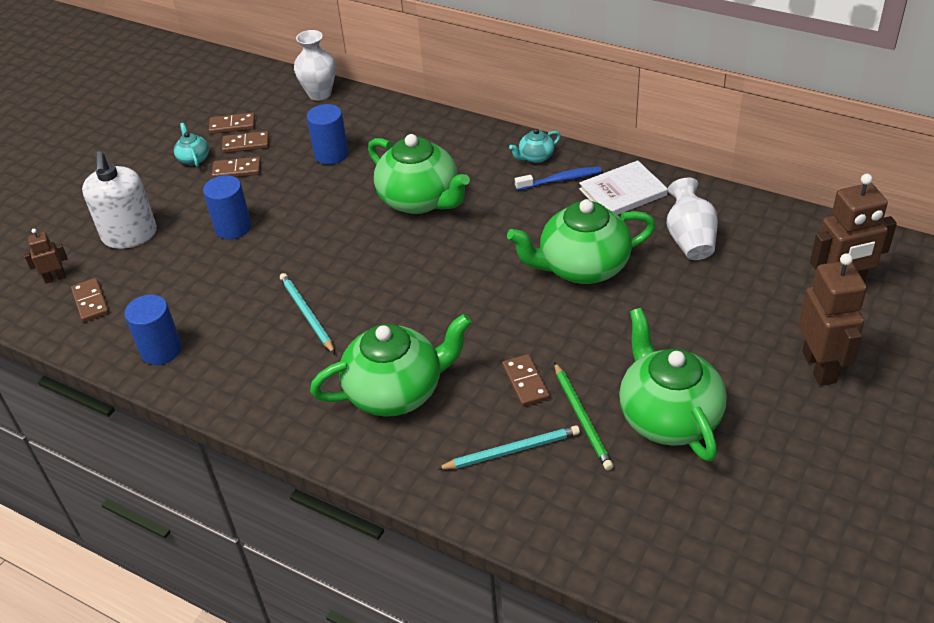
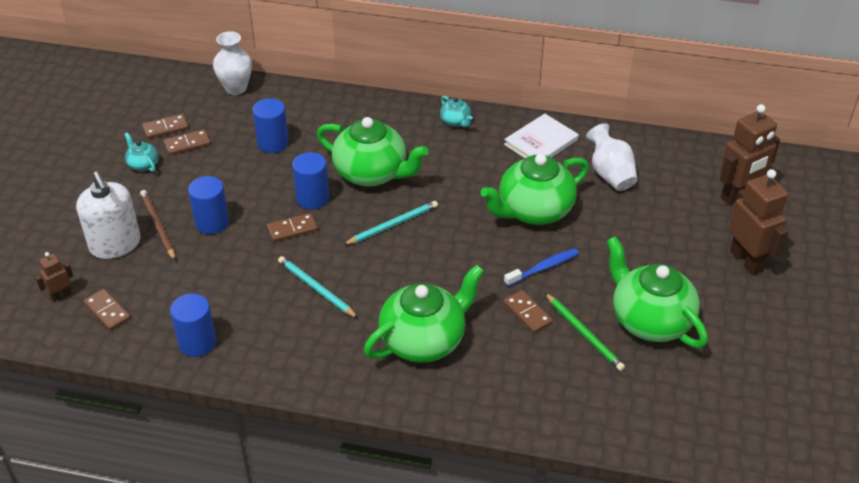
camera: 20 degrees left, 0 degrees up
brown domino [212,157,261,178] -> brown domino moved to [267,213,318,242]
turquoise pencil [437,426,580,469] -> turquoise pencil moved to [343,201,438,245]
turquoise teapot [509,129,561,163] -> turquoise teapot turned 75 degrees counterclockwise [440,96,473,127]
blue toothbrush [515,166,602,191] -> blue toothbrush moved to [504,248,579,286]
none -> brown pencil [140,190,175,261]
none -> blue cylinder [292,152,329,209]

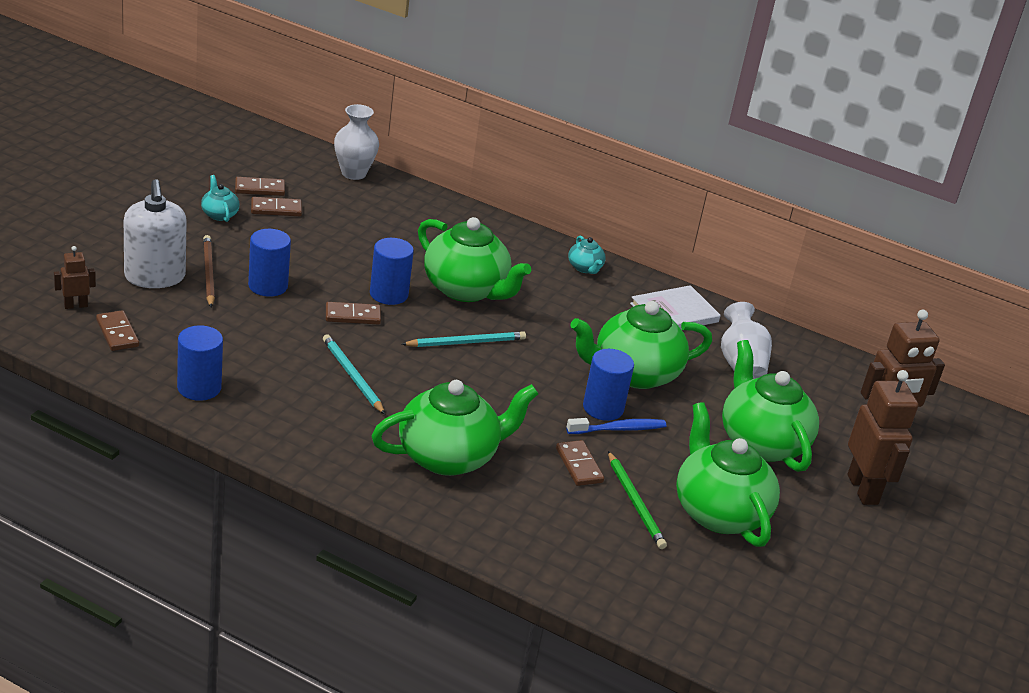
camera: 10 degrees right, 10 degrees down
blue cylinder [253,98,289,153] -> blue cylinder moved to [583,349,634,421]
none -> green teapot [722,340,819,472]

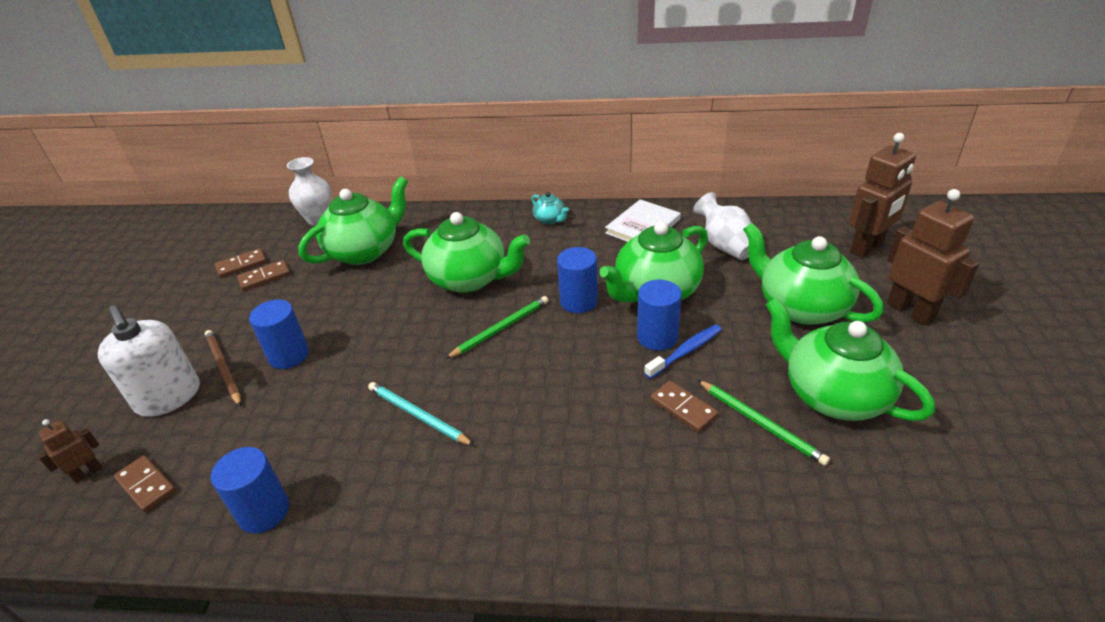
camera: 15 degrees left, 5 degrees up
turquoise teapot [201,175,240,222] -> none
brown domino [326,302,381,325] -> none
blue cylinder [370,238,414,305] -> blue cylinder moved to [557,247,598,313]
green teapot [372,380,538,476] -> green teapot moved to [298,176,408,265]
turquoise pencil [402,331,526,347] -> green pencil [445,296,548,359]

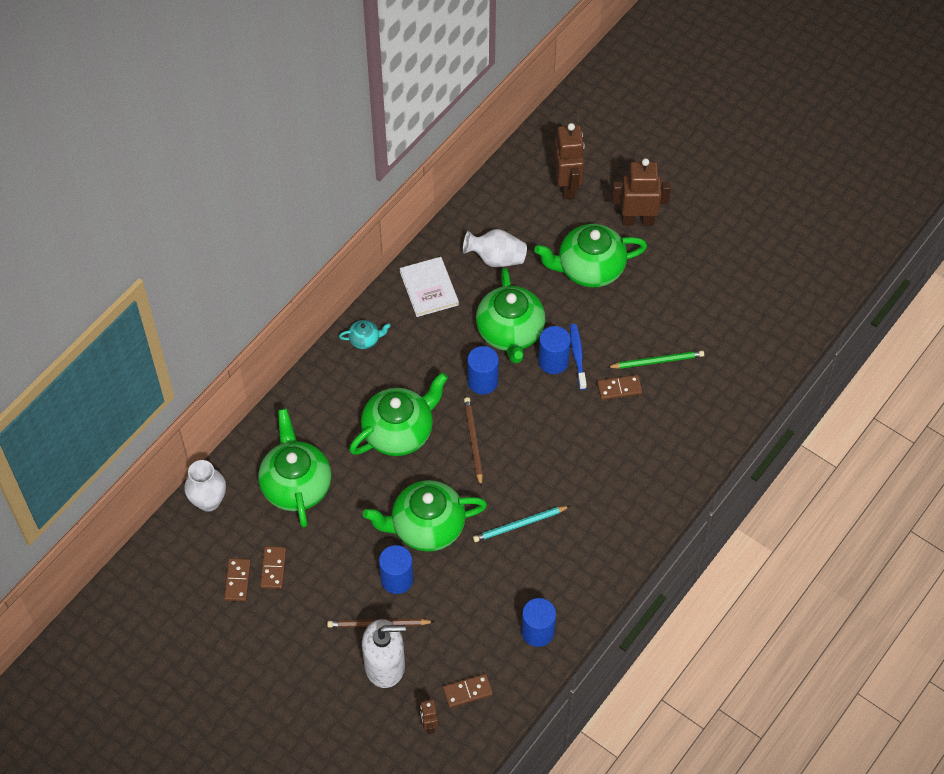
camera: 60 degrees left, 20 degrees up
green pencil [445,296,548,359] -> brown pencil [464,397,483,487]
green teapot [766,298,935,421] -> green teapot moved to [363,480,487,552]

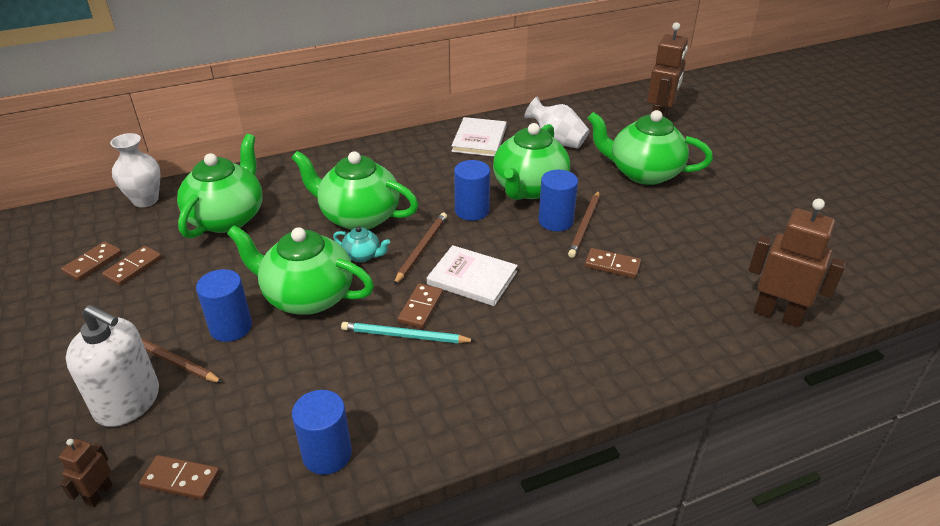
camera: 30 degrees right, 20 degrees down
turquoise teapot [339,320,391,349] -> turquoise teapot moved to [333,226,390,262]
green teapot [349,373,448,456] -> green teapot turned 150 degrees counterclockwise [292,151,418,230]
blue toothbrush [570,324,587,390] -> brown pencil [568,191,600,258]
green pencil [607,350,704,369] -> none
brown robot [612,158,671,225] -> brown robot moved to [748,199,846,327]
none -> brown domino [398,283,443,329]
none -> white book [427,245,518,306]

